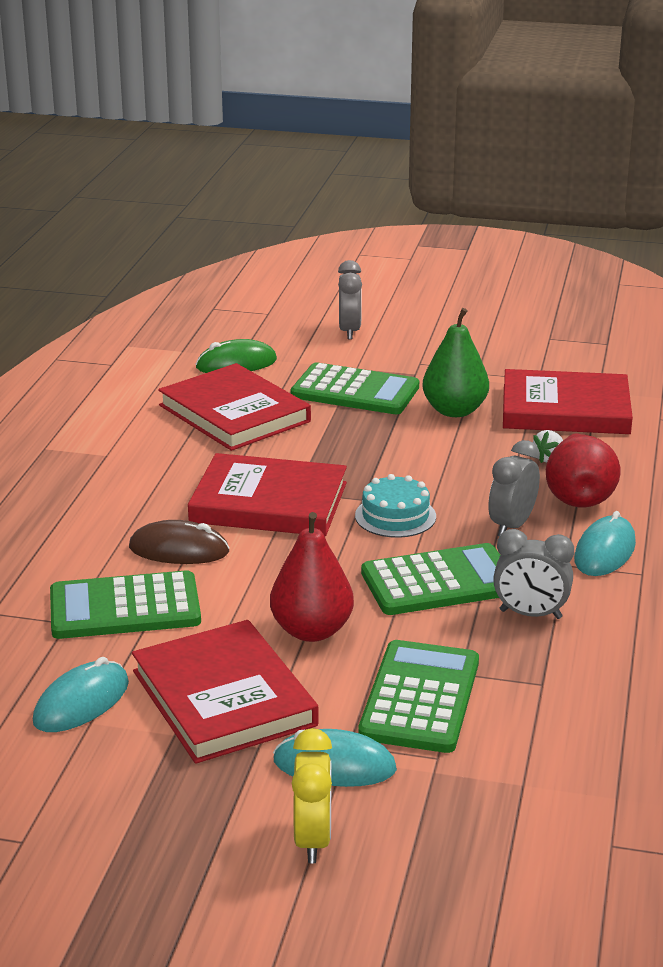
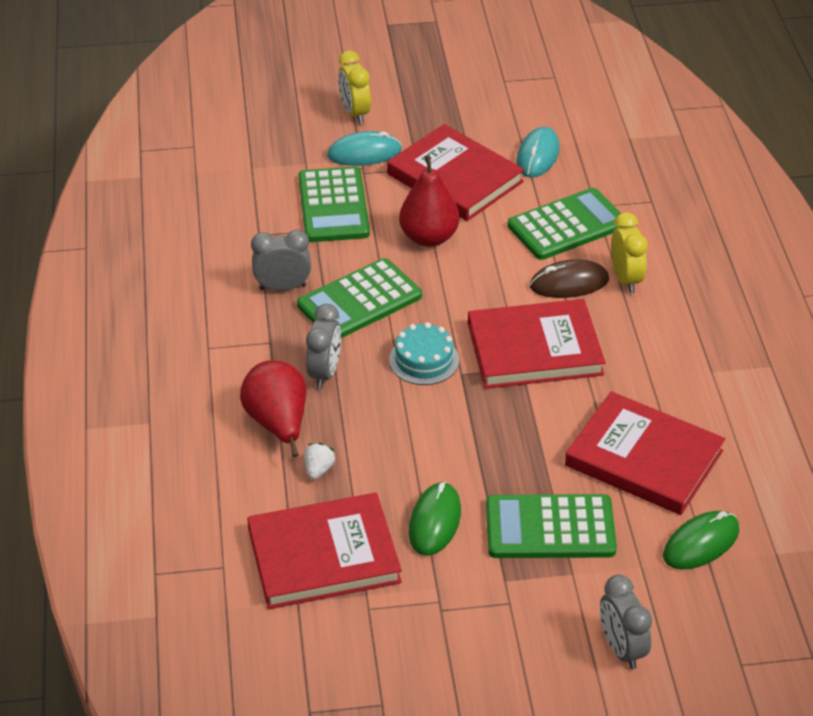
camera: 160 degrees right, 15 degrees up
green pear [422,308,489,417] -> green mouse [409,482,461,556]
turquoise mouse [574,511,636,576] -> none
none -> yellow clock [611,212,648,293]

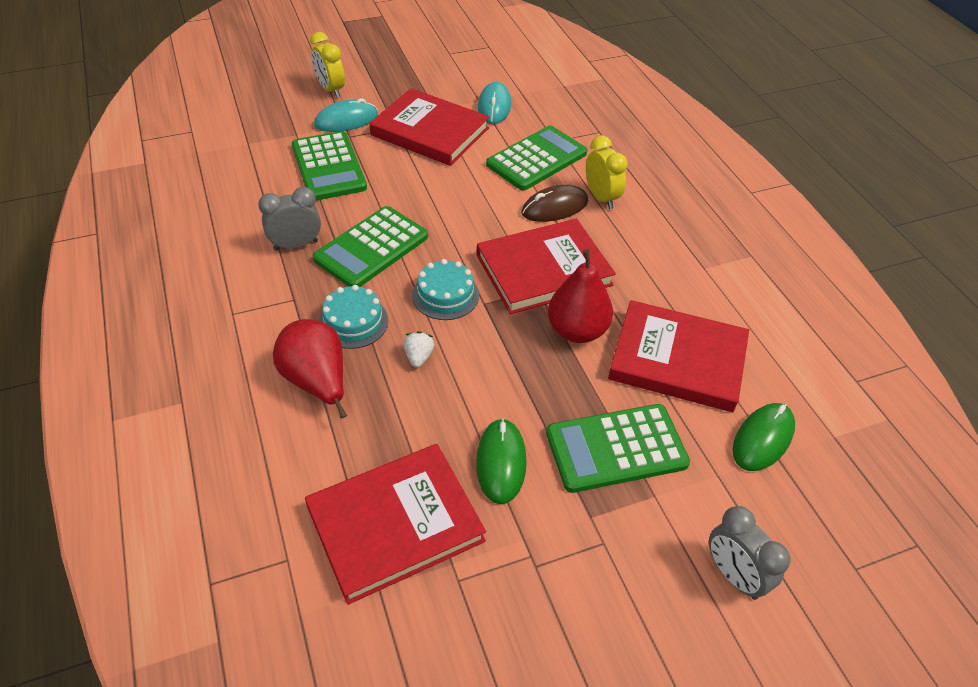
camera: 15 degrees left, 5 degrees up
white strawberry [304,443,336,480] -> white strawberry moved to [404,331,435,368]
grey clock [306,304,341,389] -> turquoise cake [319,285,388,349]
red pear [399,155,459,247] -> red pear moved to [548,249,613,343]

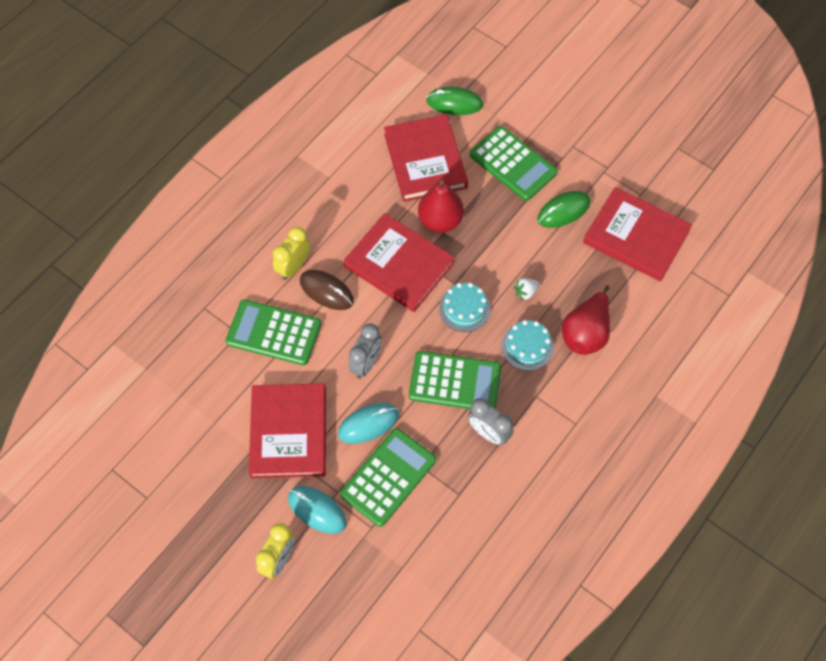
camera: 120 degrees left, 15 degrees up
turquoise mouse [478,82,511,124] -> turquoise mouse moved to [338,403,399,444]
grey clock [709,506,790,600] -> grey clock moved to [349,323,382,379]

